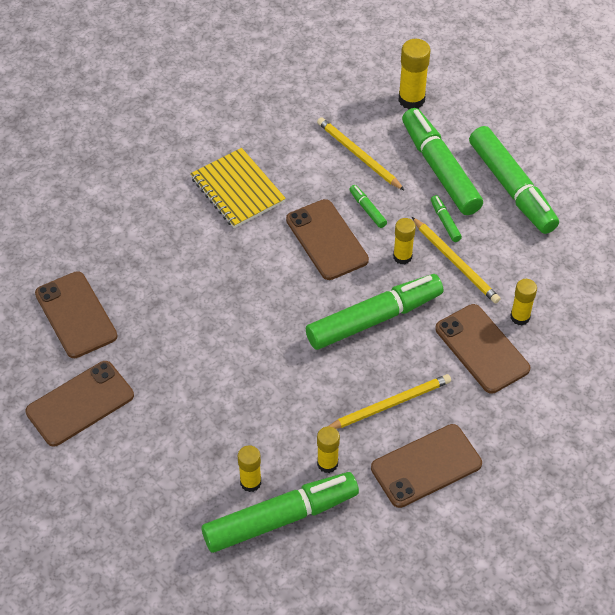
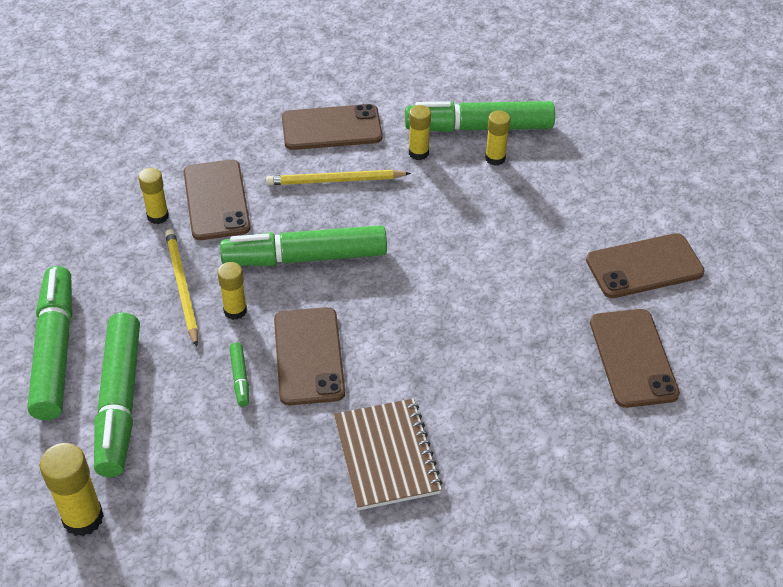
camera: 160 degrees left, 5 degrees down
yellow notebook [190,148,286,228] -> brown notebook [334,398,443,510]
yellow pencil [317,117,405,191] -> none
green marker [431,195,462,242] -> none

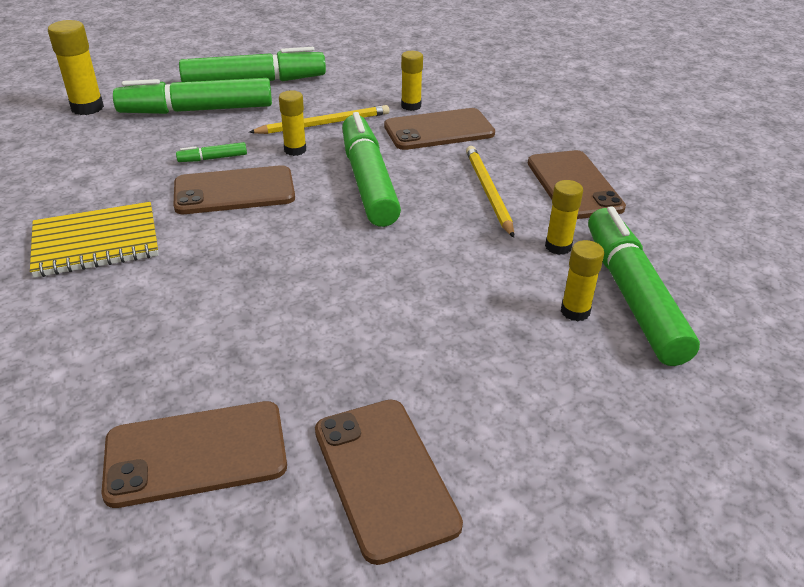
camera: 85 degrees right, 10 degrees down
brown notebook [334,398,443,510] -> yellow notebook [30,202,159,278]

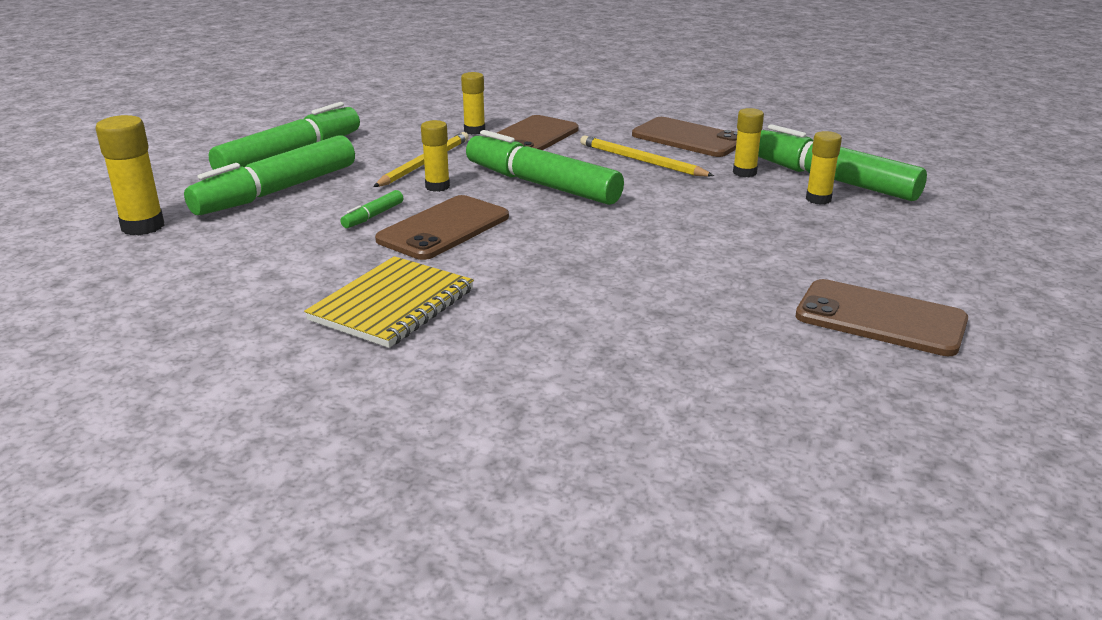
camera: 40 degrees left, 10 degrees down
brown phone [101,401,287,508] -> none

